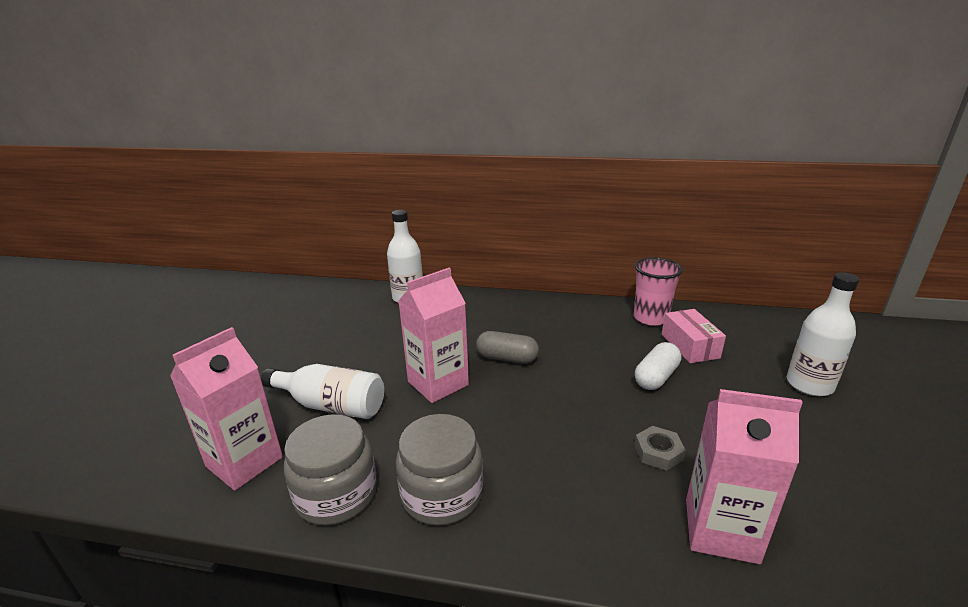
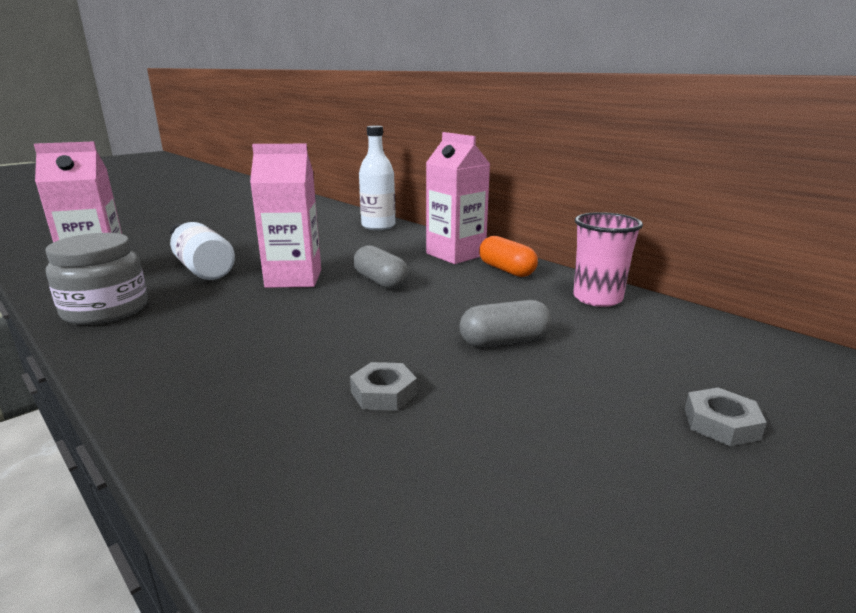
camera: 35 degrees right, 5 degrees down
grey jar [396,414,483,526] -> none
white capsule [635,342,681,390] -> grey capsule [459,300,552,347]
pink box [662,309,726,363] -> none
pink carton [686,389,803,564] -> pink carton moved to [426,132,490,264]
white bottle [787,272,859,396] -> grey nut [685,388,767,446]
none -> orange capsule [479,236,538,277]

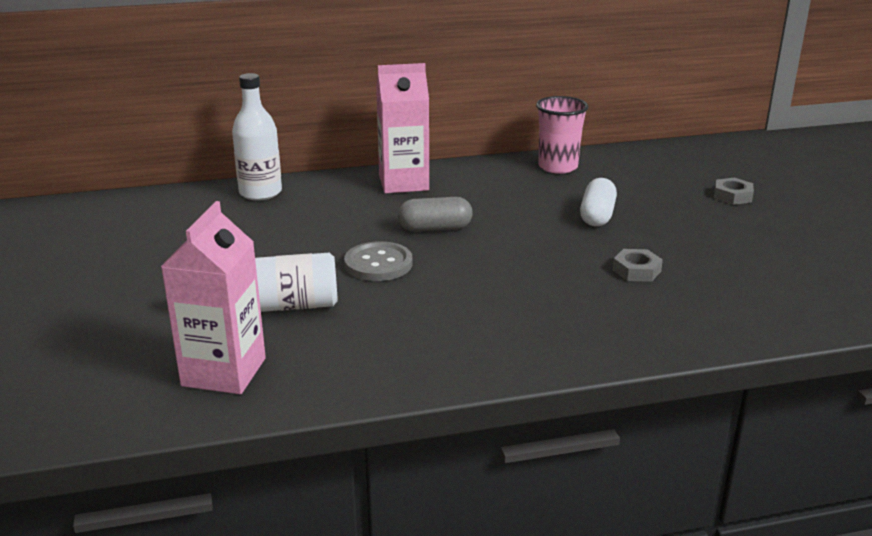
camera: 60 degrees left, 5 degrees up
grey jar [46,233,148,325] -> none
pink carton [250,144,321,288] -> grey button [344,241,412,281]
grey capsule [459,300,552,347] -> white capsule [580,178,617,226]
orange capsule [479,236,538,277] -> none

